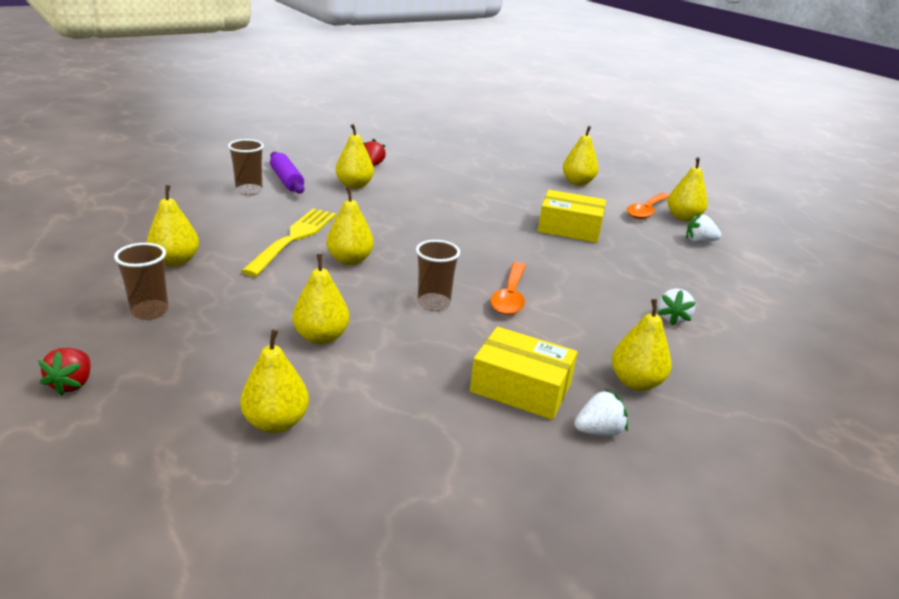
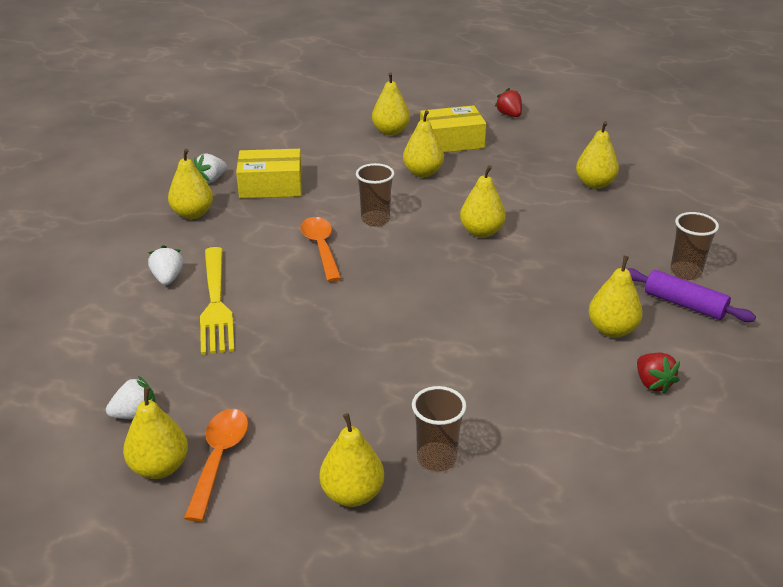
camera: 155 degrees right, 5 degrees up
brown cup [114,243,168,320] -> brown cup moved to [412,386,467,472]
yellow fork [241,209,336,276] -> yellow fork moved to [200,247,235,355]
yellow box [538,190,606,243] -> yellow box moved to [420,105,486,153]

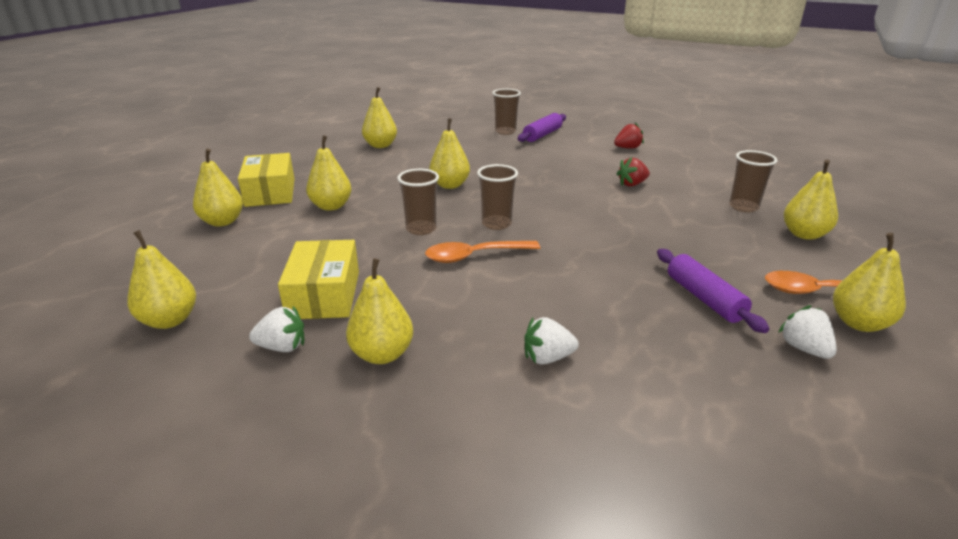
camera: 90 degrees left, 5 degrees down
white strawberry [194,153,227,183] -> white strawberry turned 45 degrees counterclockwise [249,306,304,352]
yellow fork [200,247,235,355] -> none
red strawberry [495,88,522,117] -> red strawberry moved to [616,157,650,186]
yellow pear [588,256,643,338] -> yellow pear moved to [127,230,196,329]
none -> brown cup [477,164,518,230]
none -> purple rolling pin [657,249,769,333]

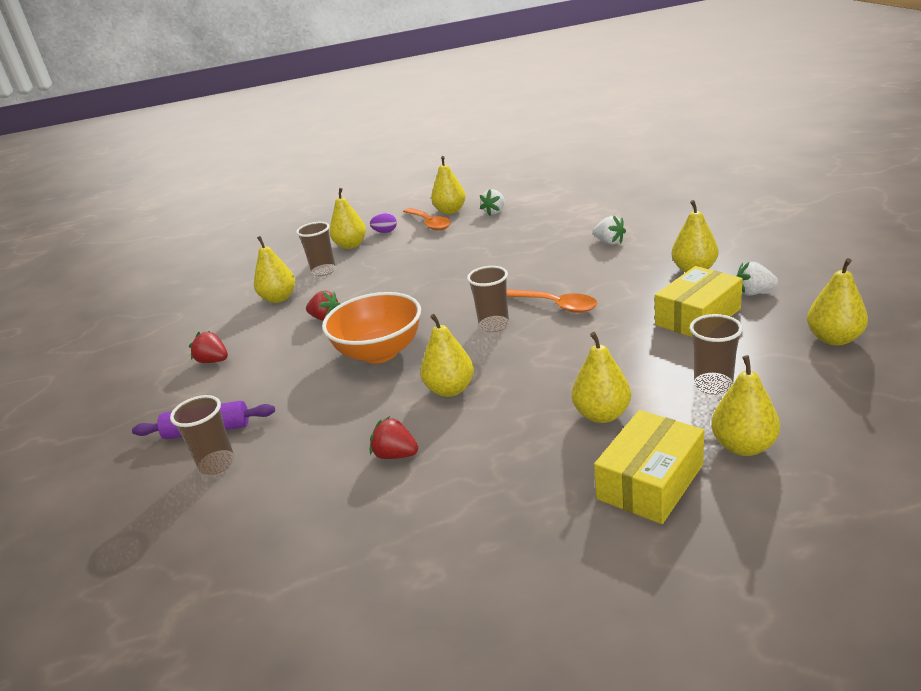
camera: 125 degrees left, 0 degrees up
white strawberry [249,306,304,352] -> white strawberry turned 45 degrees counterclockwise [737,262,778,296]
yellow pear [362,87,397,148] -> yellow pear moved to [254,236,295,303]
brown cup [397,169,439,235] -> brown cup moved to [690,314,743,395]
purple rolling pin [657,249,769,333] -> none
none -> orange bowl [322,292,421,363]
none -> purple egg [370,213,397,233]
none -> red strawberry [370,416,418,459]

